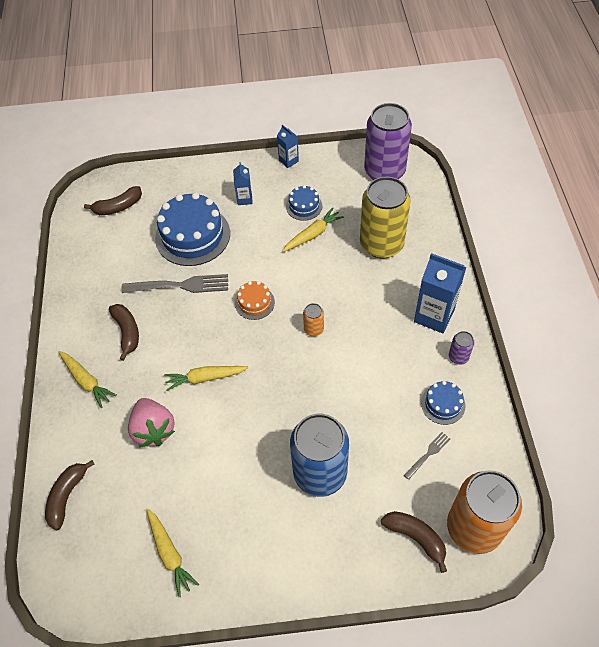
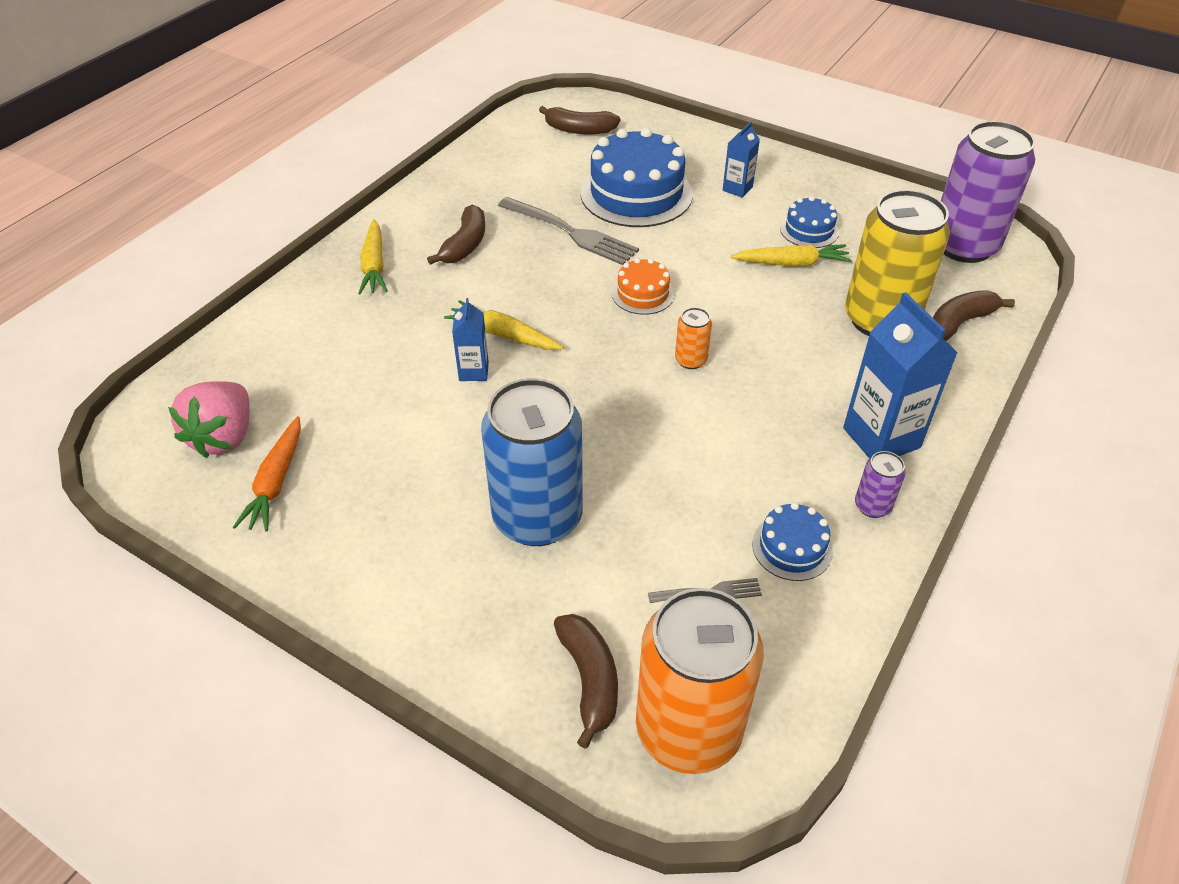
camera: 35 degrees right, 10 degrees down
brown banana [45,460,95,530] -> brown banana moved to [933,291,1015,341]
pink strawberry [128,398,175,447] -> pink strawberry moved to [168,381,250,458]
yellow carrot [147,509,199,597] -> orange carrot [233,416,301,532]
blue carton [277,124,299,168] -> blue carton moved to [452,298,489,381]

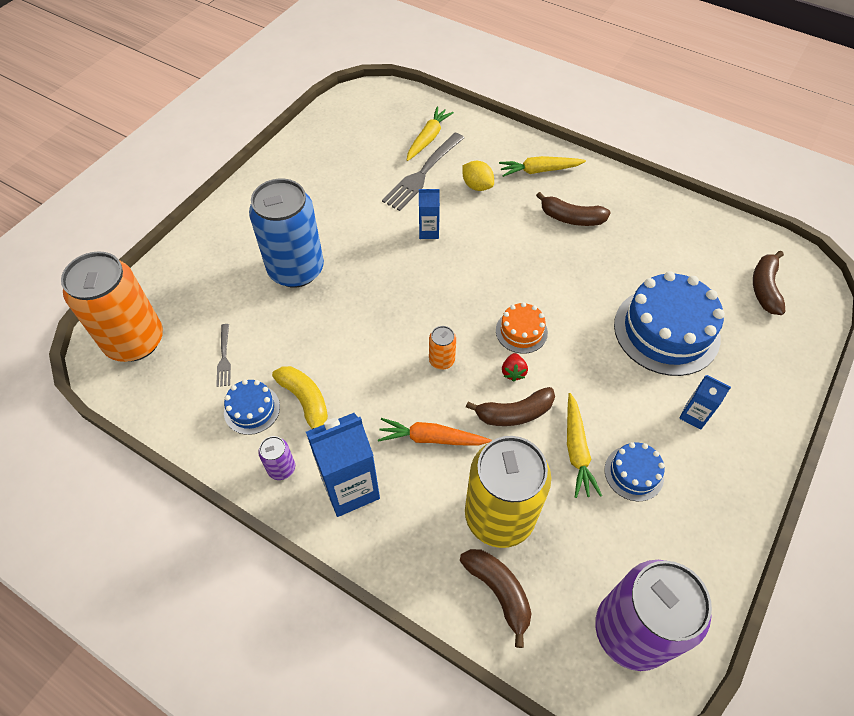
camera: 90 degrees right, 10 degrees up
pink strawberry [168,381,250,458] -> none
orange carrot [233,416,301,532] -> orange carrot moved to [378,418,492,445]
yellow carrot [444,300,564,350] -> yellow carrot moved to [407,107,454,161]
grey fork [498,197,639,265] -> grey fork moved to [382,133,464,211]
brown banana [554,614,618,749] -> brown banana moved to [466,387,555,426]
none -> yellow banana [272,366,328,429]
none -> yellow lemon [462,161,494,191]
none -> red strawberry [502,353,528,382]

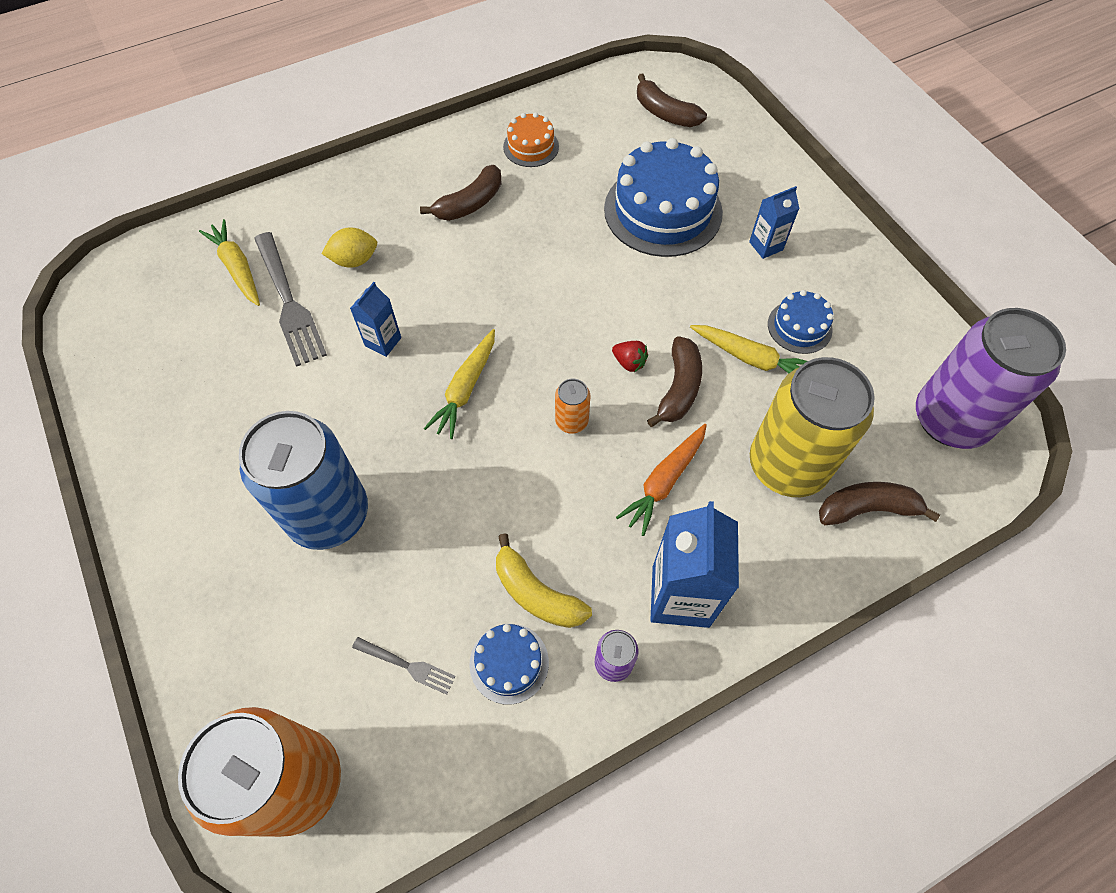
camera: 60 degrees left, 5 degrees up
yellow banana [272,366,328,429] -> yellow banana turned 135 degrees counterclockwise [496,533,592,628]
orange cake [496,302,548,354] -> orange cake moved to [503,112,559,167]
yellow carrot [499,156,586,177] -> yellow carrot moved to [424,329,495,439]

